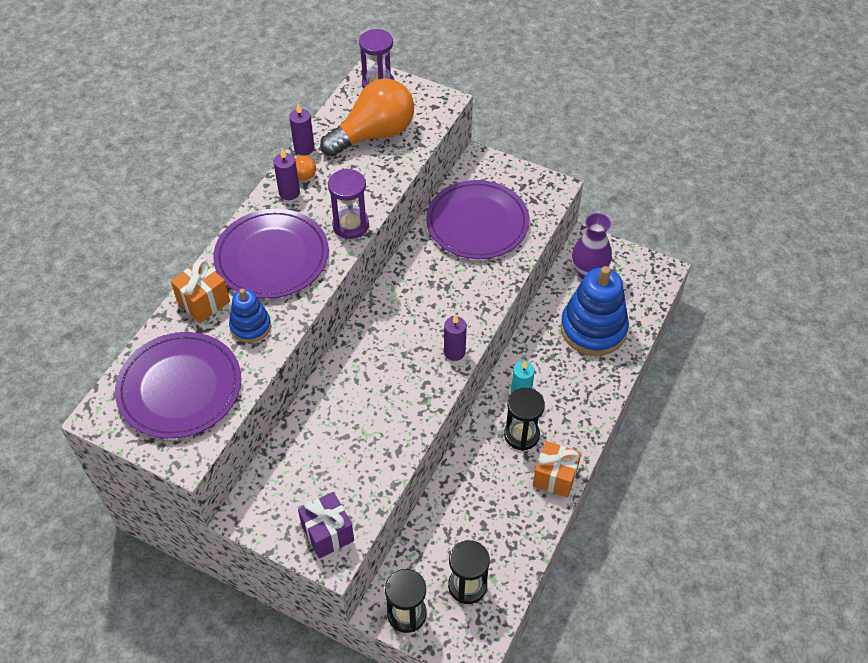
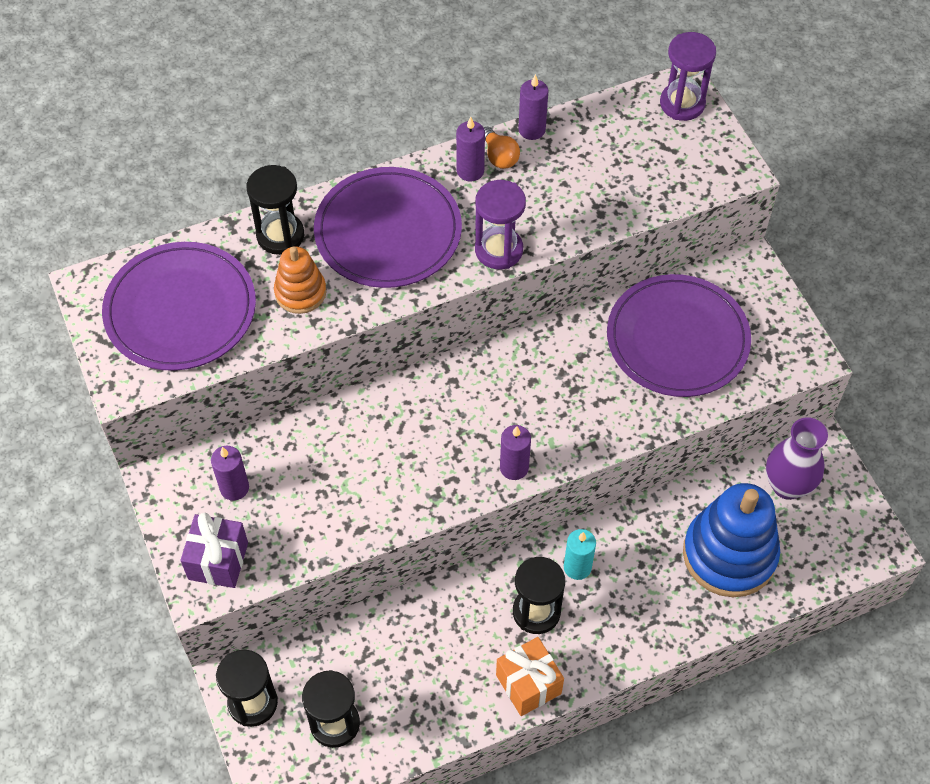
camera: 40 degrees right, 5 degrees up
orange gift [171,259,230,323] -> black hourglass [246,165,304,255]
blue stacking toy [229,289,271,343] -> orange stacking toy [274,246,327,314]
orange light bulb [320,79,414,157] -> none
none -> purple candle [211,446,249,501]

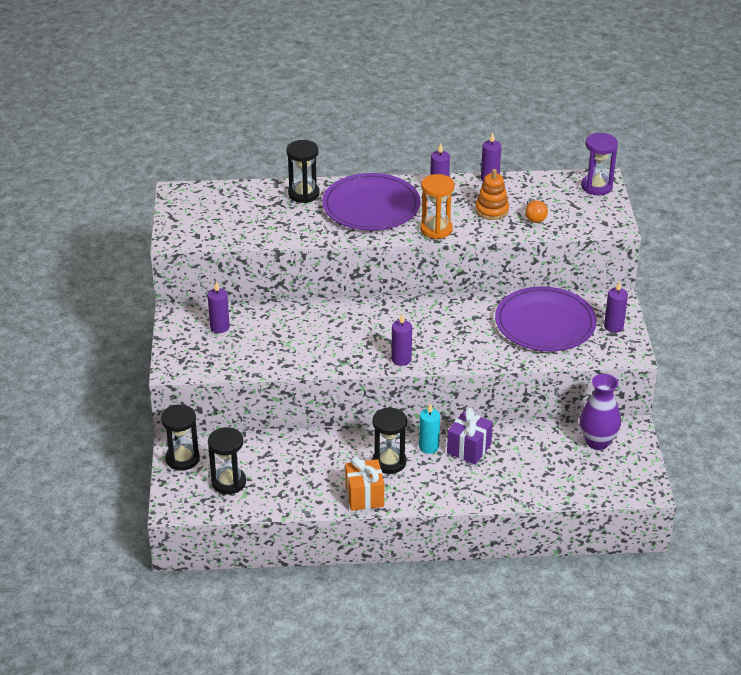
camera: 20 degrees right, 20 degrees down
purple plate [102,242,256,371] -> none
purple gift [180,513,248,588] -> purple gift moved to [447,408,493,465]
orange stacking toy [274,246,327,314] -> orange stacking toy moved to [475,169,509,220]
purple hourglass [475,180,526,269] -> orange hourglass [420,174,454,239]
orange light bulb [484,127,520,169] -> orange light bulb moved to [525,198,548,223]
blue stacking toy [683,483,780,597] -> none
none -> purple candle [604,281,628,333]

